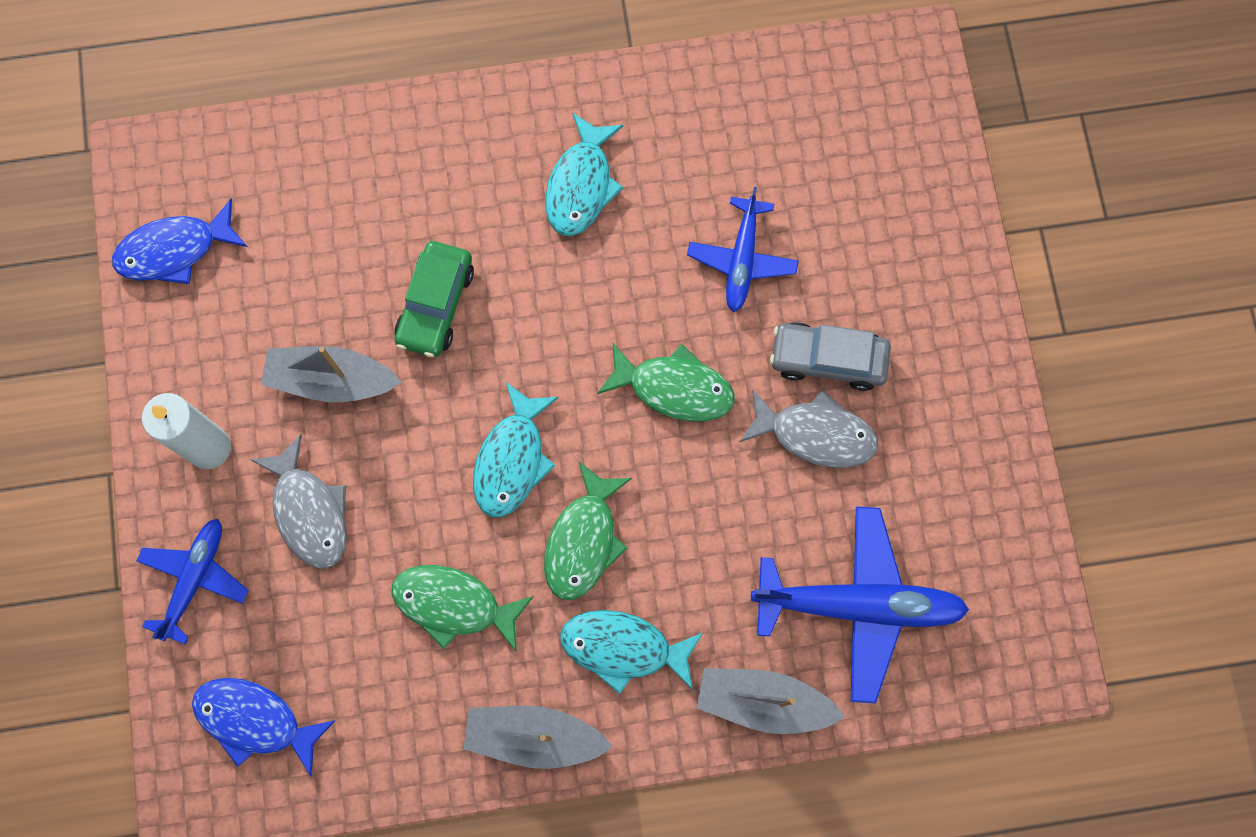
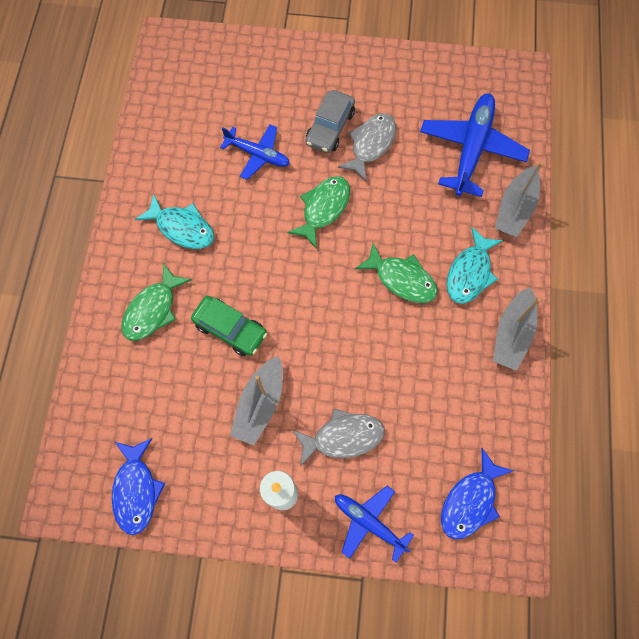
camera: 75 degrees left, 5 degrees down
green fish [391,565,534,651] -> green fish moved to [121,263,192,341]
turquoise fish [473,382,559,517] -> none

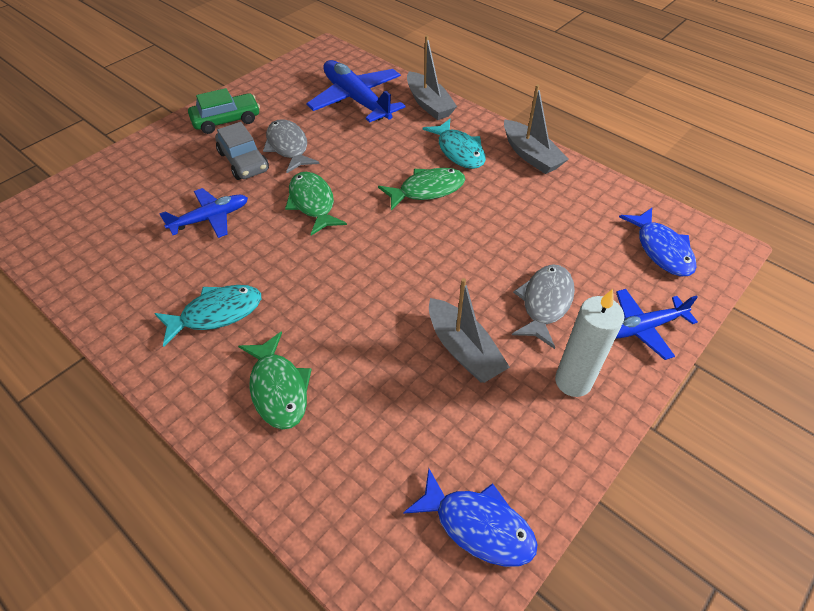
camera: 55 degrees left, 20 degrees down
green car [191,296,267,356] -> green car moved to [188,88,260,134]

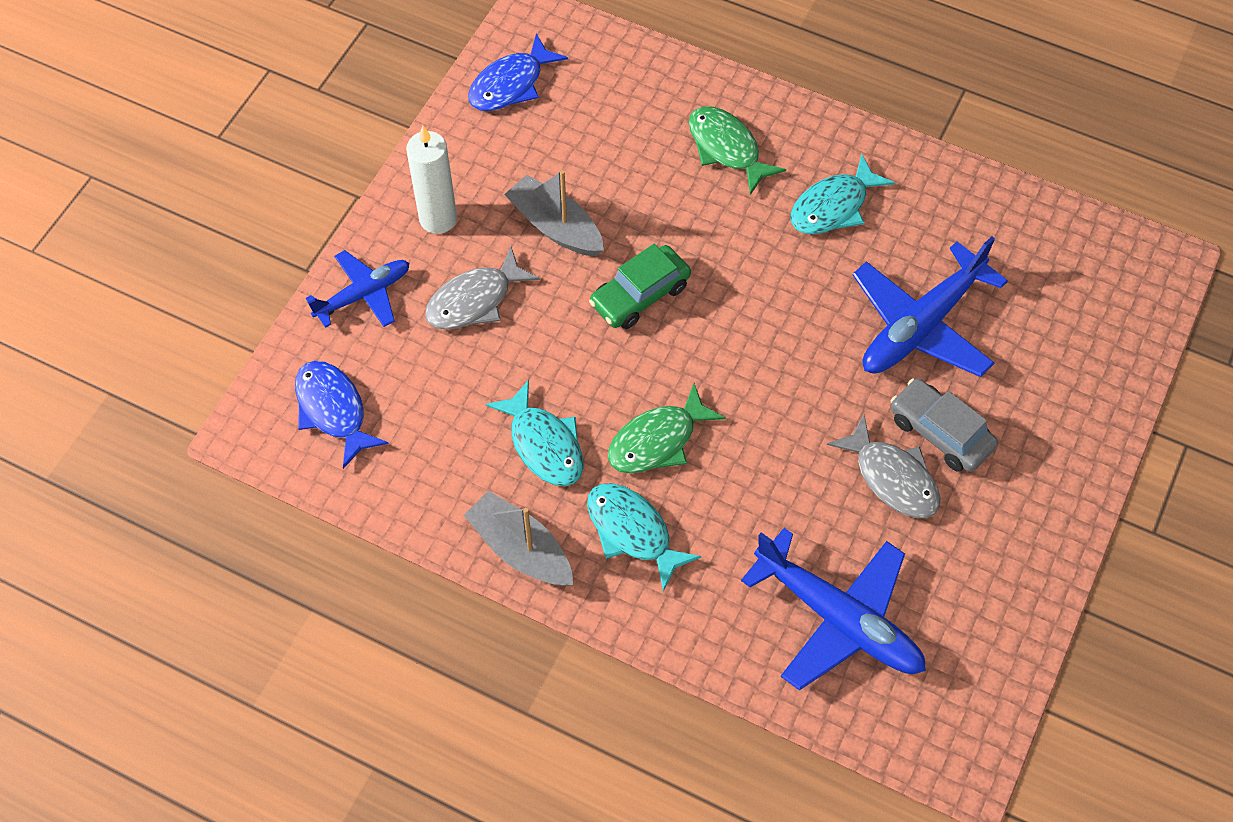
camera: 165 degrees right, 10 degrees up
blue plane [159,188,248,238] -> blue plane [853,236,1008,377], size x1.65
green car [188,88,260,134] -> green car moved to [589,244,691,329]
green fish [285,172,347,236] -> none
blue fish [403,469,538,567] -> blue fish turned 60 degrees counterclockwise [468,33,568,111]
grey boat [407,35,457,120] -> none
grey fish [512,264,575,349] -> grey fish turned 45 degrees clockwise [425,247,540,330]
none -> turquoise fish [486,380,584,486]

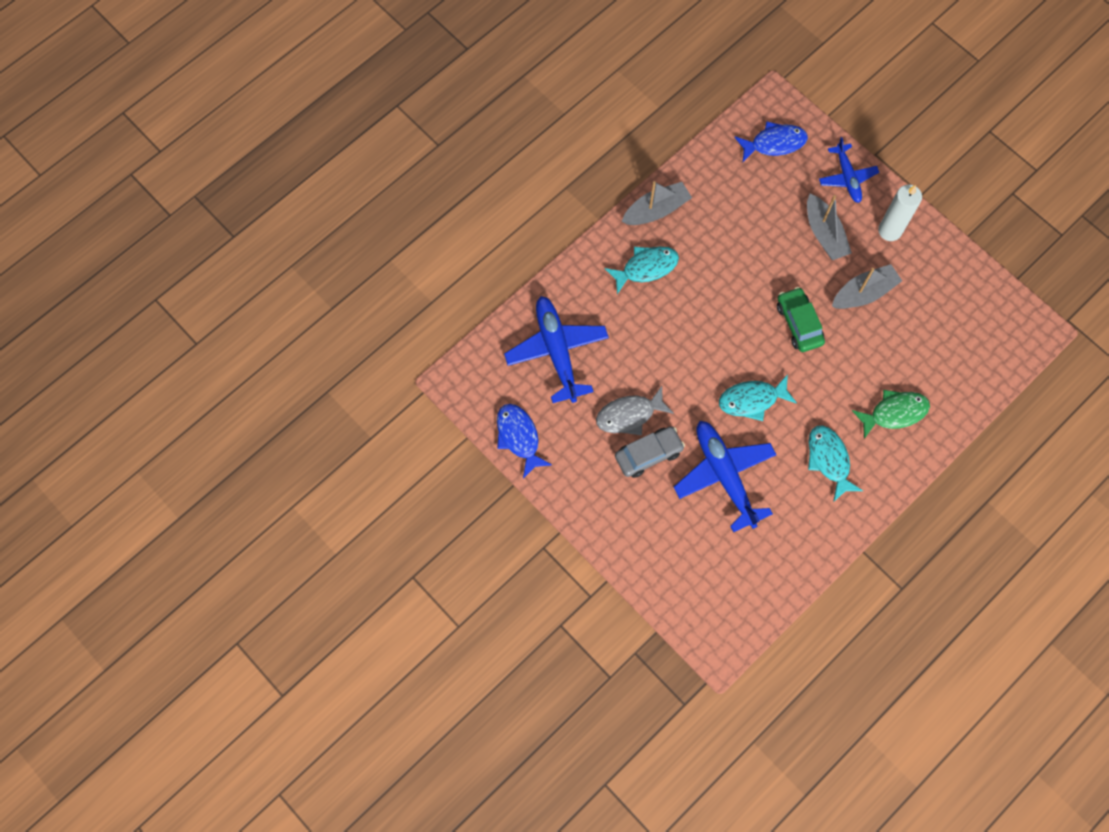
camera: 110 degrees right, 10 degrees up
grey fish [425,247,540,330] -> grey boat [807,194,852,260]
blue fish [468,33,568,111] -> blue fish moved to [497,404,552,478]
turquoise fish [486,380,584,486] -> turquoise fish moved to [719,374,797,421]
green fish [608,383,726,473] -> none
blue plane [741,528,926,691] -> blue plane turned 105 degrees clockwise [504,296,609,403]

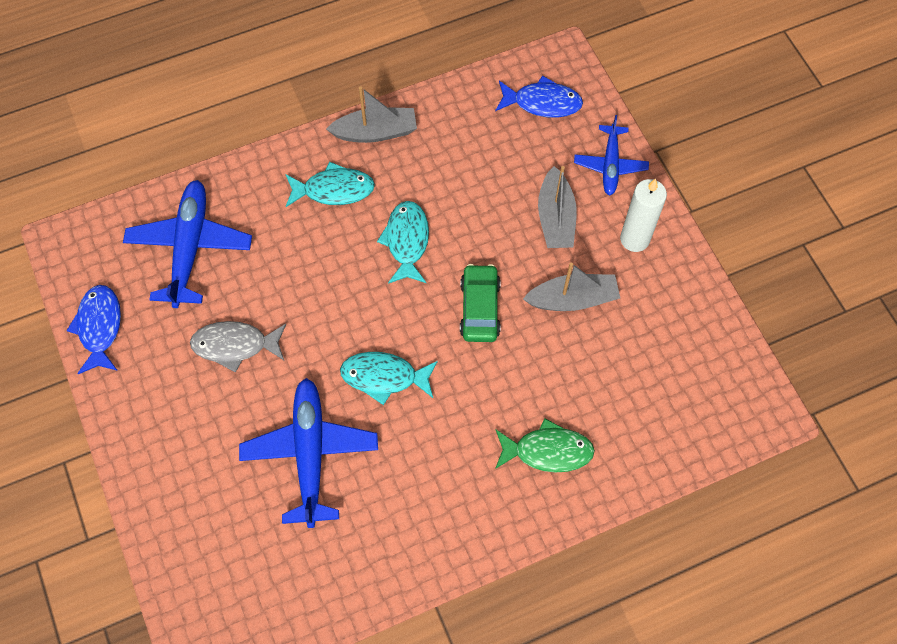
camera: 20 degrees right, 5 degrees down
grey car [615,426,685,478] -> none
turquoise fish [808,425,863,502] -> turquoise fish moved to [377,201,429,284]

